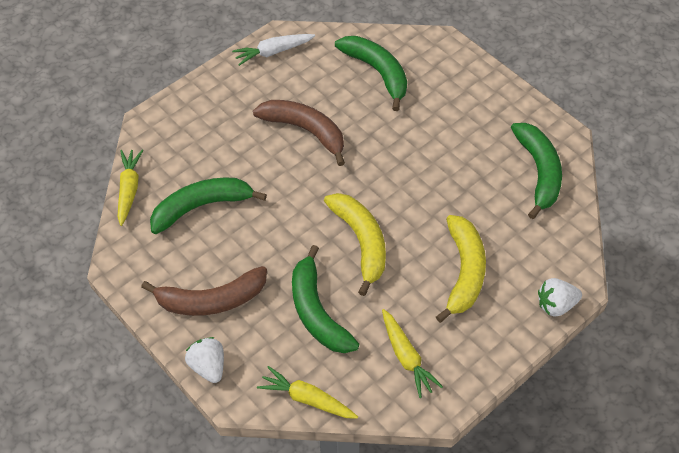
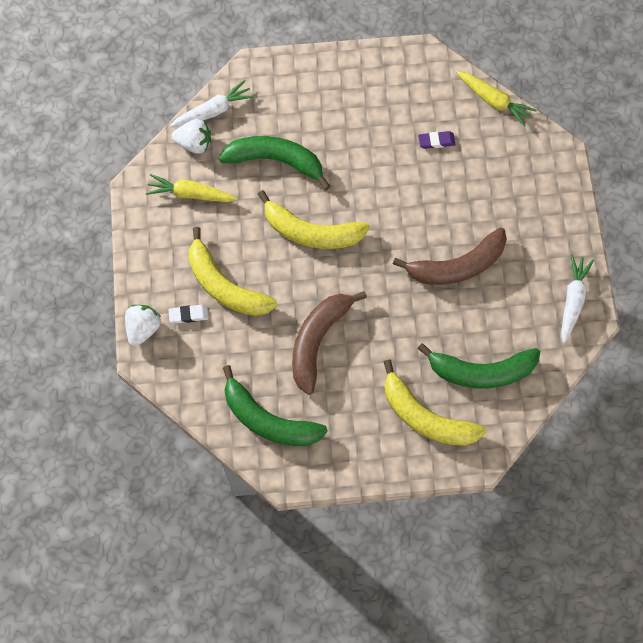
camera: 125 degrees right, 15 degrees up
brown banana [141,266,267,316] -> brown banana moved to [292,291,367,395]
green banana [150,178,267,234] -> purple eraser [418,131,456,149]
white strawberry [185,337,224,383] -> white strawberry moved to [172,119,211,154]
yellow carrot [257,366,358,419] -> white carrot [170,80,255,127]
none -> white eraser [169,305,209,324]
none -> yellow banana [384,359,486,446]

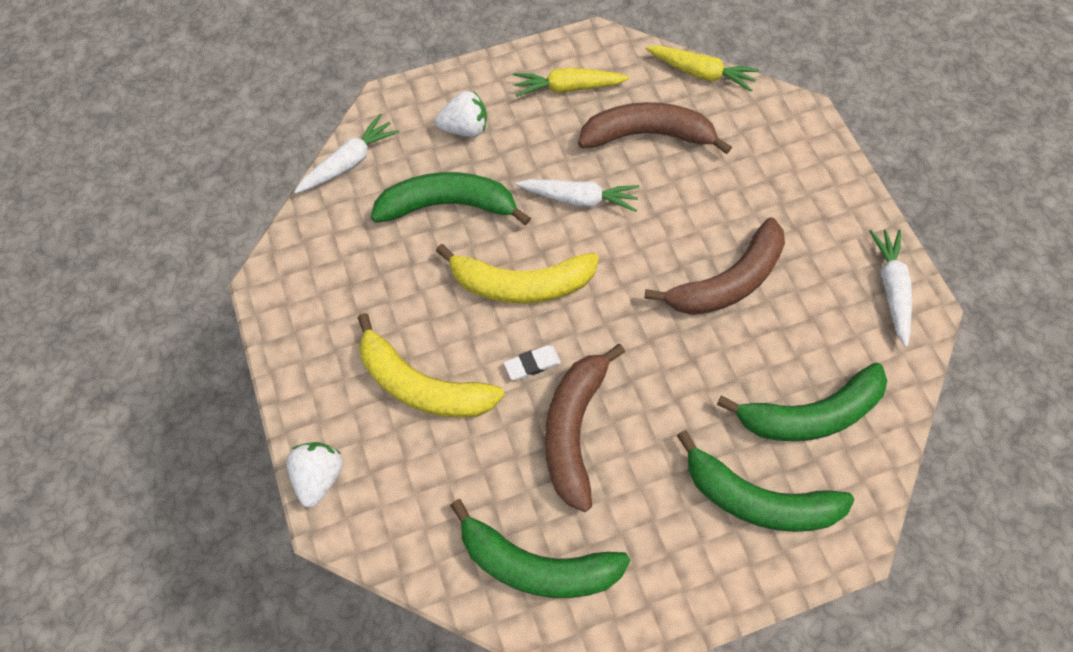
camera: 15 degrees left, 5 degrees down
yellow carrot [145,174,238,202] -> yellow carrot moved to [513,68,630,97]
white eraser [169,305,209,324] -> white eraser moved to [504,345,561,380]
white strawberry [172,119,211,154] -> white strawberry moved to [435,91,487,137]
yellow banana [384,359,486,446] -> green banana [676,430,854,532]
purple eraser [418,131,456,149] -> brown banana [578,102,732,154]
none -> white carrot [516,179,639,212]

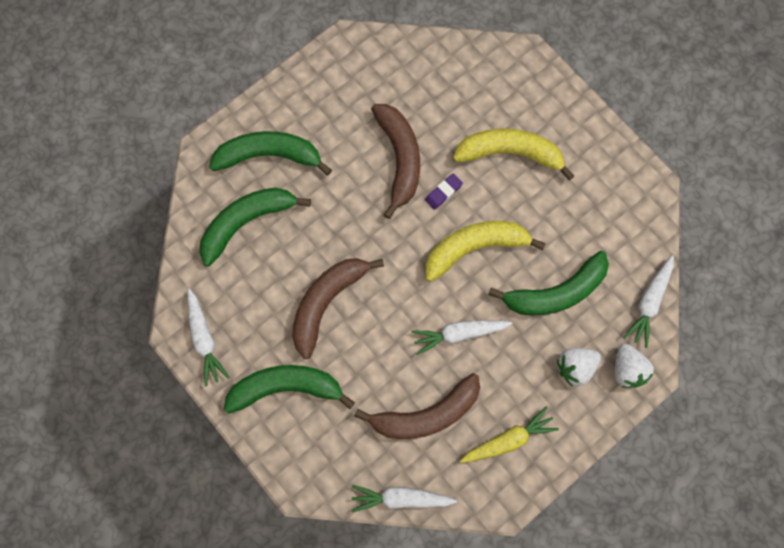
camera: 160 degrees right, 10 degrees up
white strawberry [286,442,343,508] -> white strawberry moved to [615,344,654,388]
green banana [450,499,630,598] -> green banana moved to [224,365,355,414]
white eraser [504,345,561,380] -> purple eraser [425,173,463,210]
yellow carrot [646,46,759,92] -> white carrot [351,485,457,512]

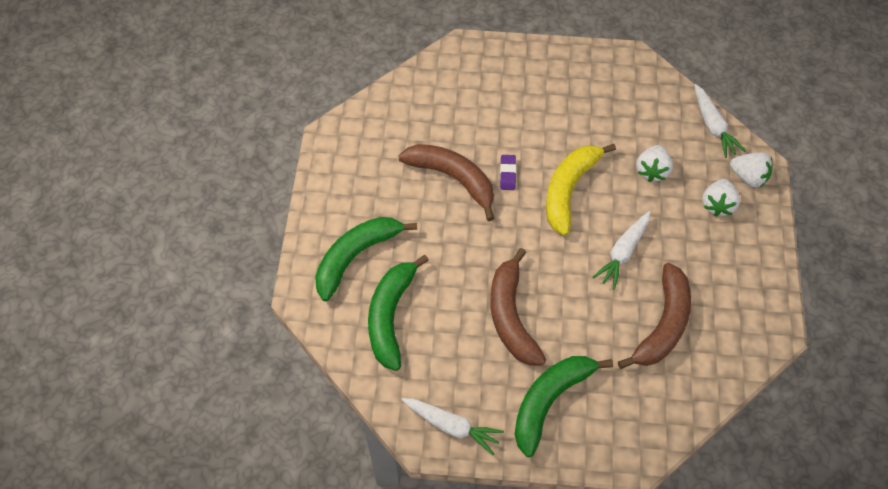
camera: 45 degrees left, 15 degrees down
white carrot [351,485,457,512] -> none
yellow banana [453,129,575,180] -> none
yellow carrot [460,406,559,463] -> none
green banana [488,251,609,315] -> white strawberry [636,145,673,182]

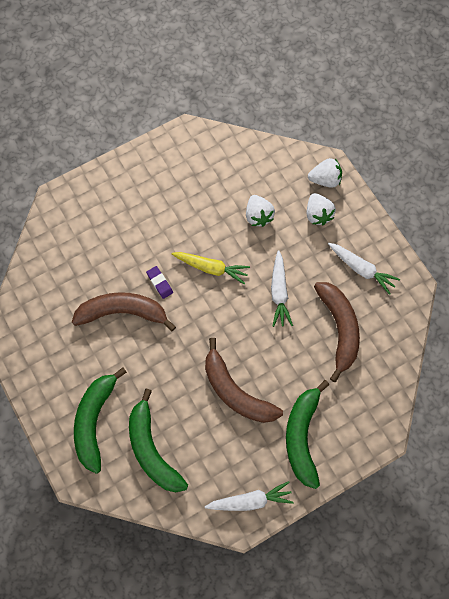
camera: 35 degrees left, 10 degrees up
yellow banana [546,144,616,236] -> yellow carrot [172,252,250,284]
white carrot [694,84,746,158] -> white carrot moved to [328,243,400,295]

